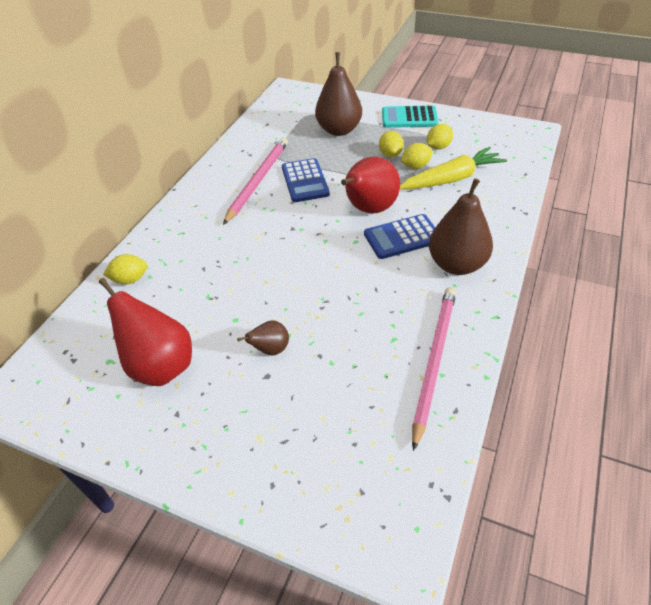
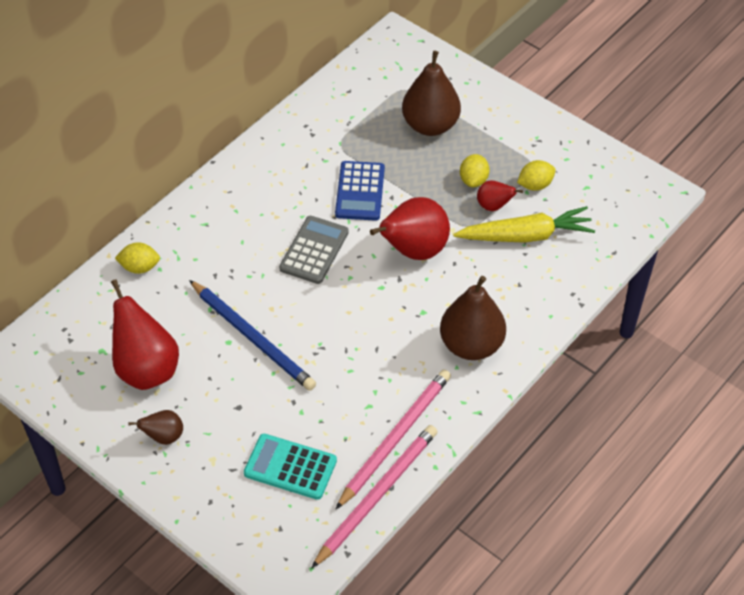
camera: 15 degrees right, 5 degrees up
pink pencil [223,138,288,225] -> pink pencil moved to [311,425,437,569]
brown pear [237,321,289,355] -> brown pear moved to [128,410,183,445]
blue calculator [364,214,435,259] -> none
turquoise calculator [382,105,439,128] -> turquoise calculator moved to [244,434,337,500]
yellow lemon [401,143,432,169] -> red pear [477,180,523,211]
none -> blue pencil [189,280,316,391]
none -> grey calculator [279,216,349,284]

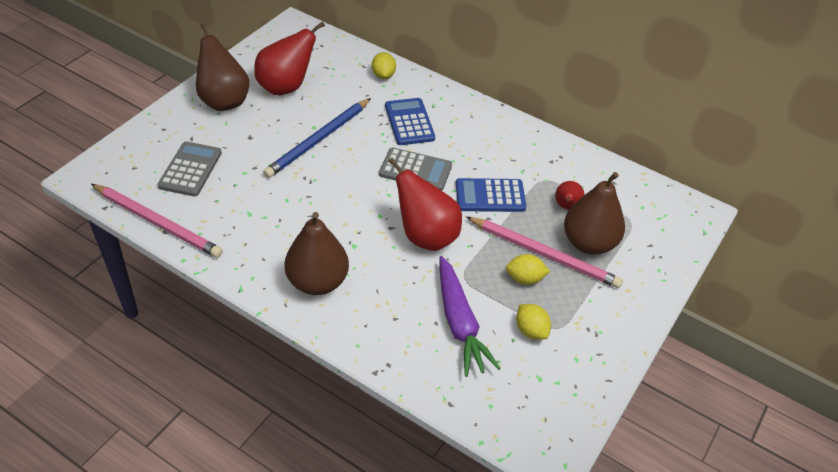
camera: 80 degrees right, 5 degrees down
brown pear [128,410,183,445] -> brown pear [196,23,249,111], size x1.98
turquoise calculator [244,434,337,500] -> grey calculator [158,141,222,196]
pink pencil [336,369,451,509] -> pink pencil moved to [466,217,623,288]
yellow carrot [453,206,595,243] -> purple carrot [440,256,501,377]
red pear [477,180,523,211] -> red pear moved to [555,181,585,210]
none -> blue calculator [385,98,435,145]

